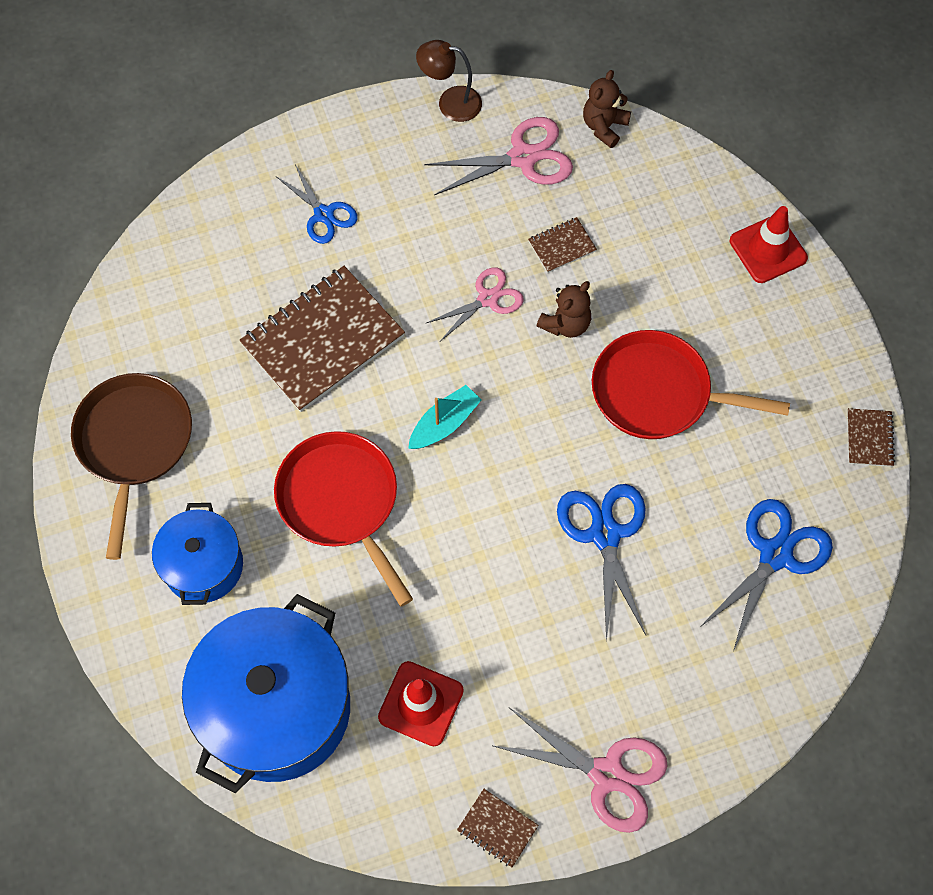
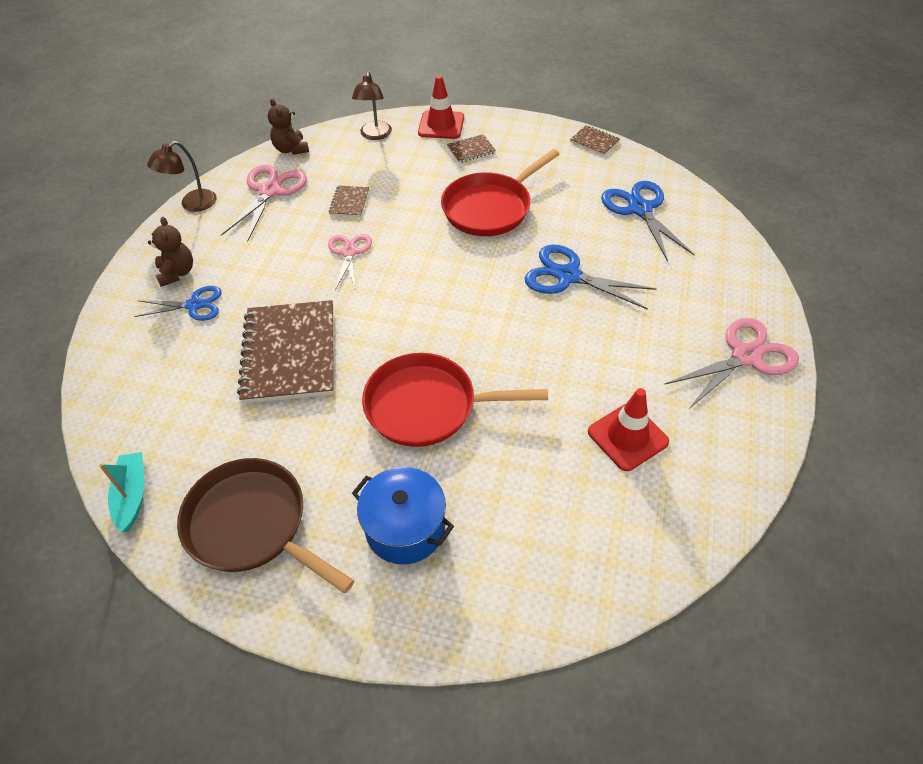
camera: 55 degrees left, 15 degrees down
blue pot [182,594,350,793] -> none
turquoise boat [408,385,481,449] -> turquoise boat moved to [99,452,144,532]
brown notebook [457,789,539,867] -> brown notebook moved to [447,134,496,163]
brown teddy bear [536,281,591,338] -> brown teddy bear moved to [148,217,193,287]
none -> brown lamp [352,72,392,140]

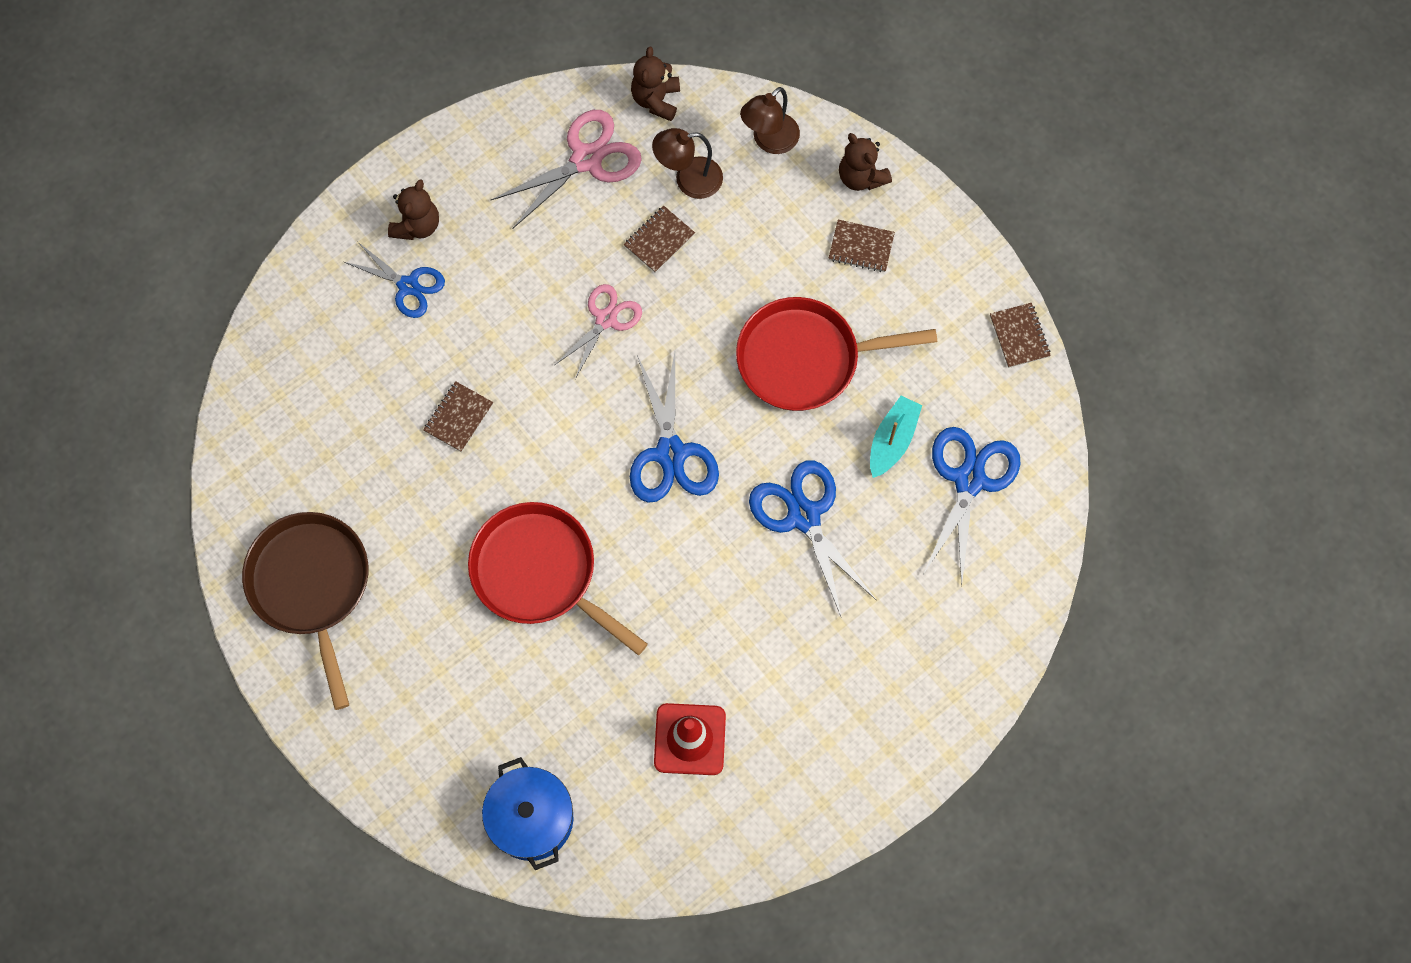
camera: 35 degrees right, 20 degrees up
turquoise boat [99,452,144,532] -> turquoise boat moved to [870,396,922,478]
brown lamp [147,141,217,212] -> brown lamp moved to [652,128,723,199]
brown notebook [237,300,334,404] -> brown notebook [423,381,493,452], size x0.43
blue pot [352,467,454,564] -> blue pot moved to [482,757,573,870]
red traffic cone [418,75,464,139] -> brown teddy bear [839,133,892,191]
pink scissors [664,318,799,409] -> none
none -> blue scissors [630,352,719,503]

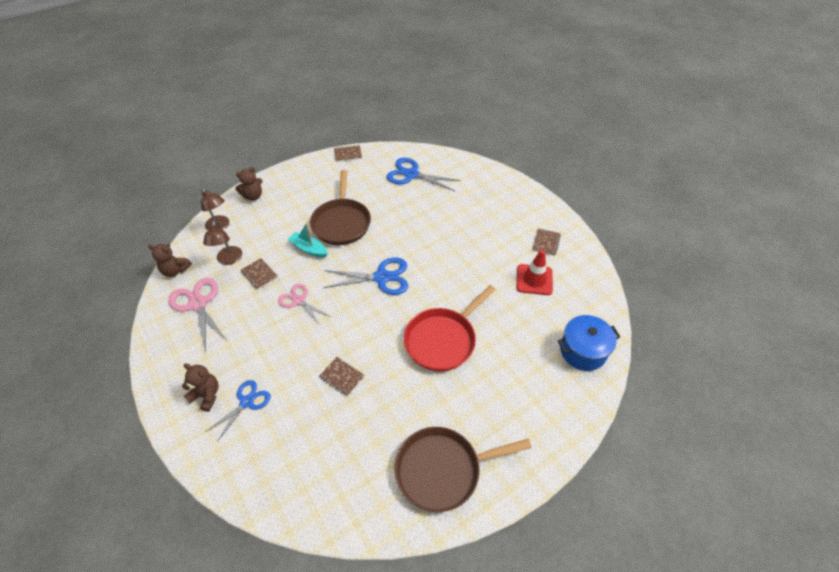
camera: 85 degrees left, 20 degrees down
red pan [736,297,937,411] -> brown pan [310,170,371,245]
blue scissors [749,460,877,618] -> none
brown notebook [829,220,895,272] -> brown notebook moved to [532,228,561,256]
turquoise boat [870,396,922,478] -> turquoise boat moved to [288,223,328,257]

